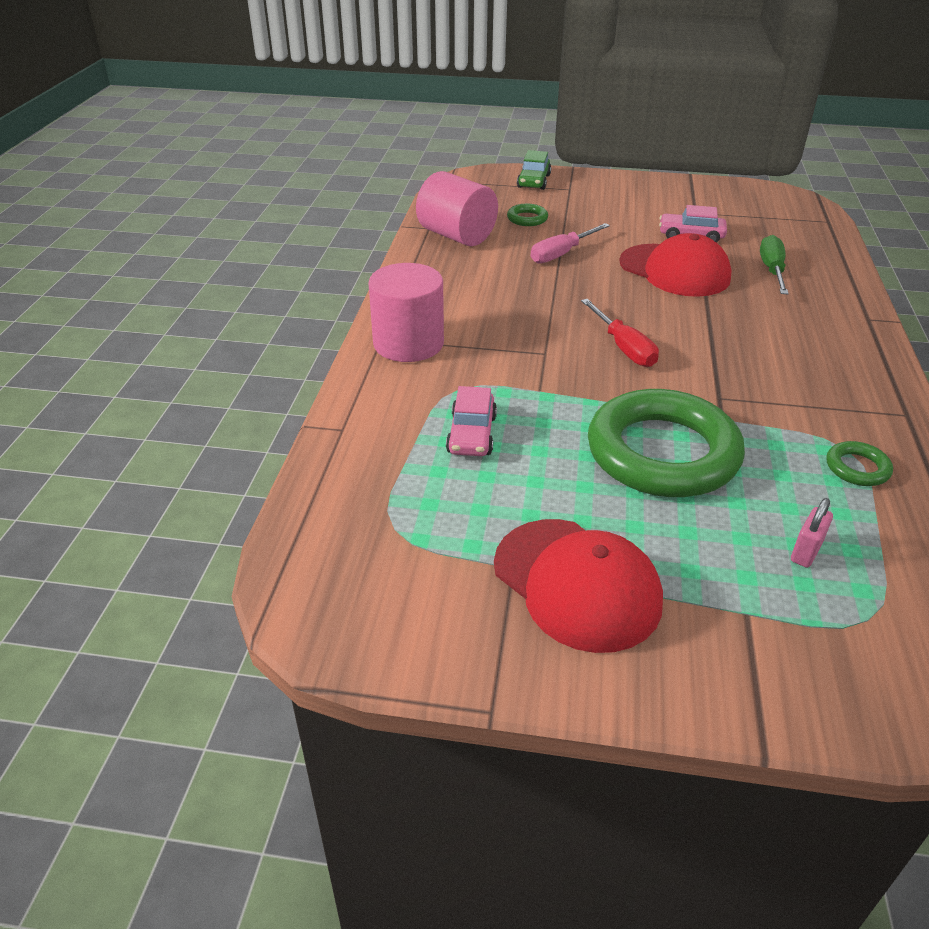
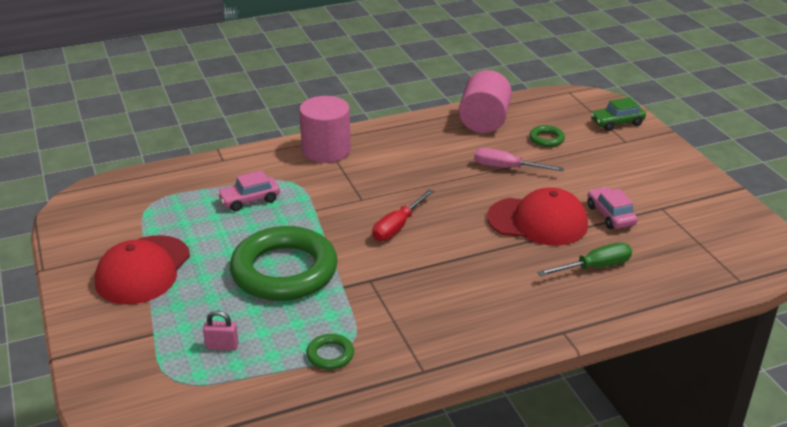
camera: 60 degrees right, 5 degrees down
red cap [619,233,731,297] -> red cap turned 90 degrees counterclockwise [487,187,588,246]

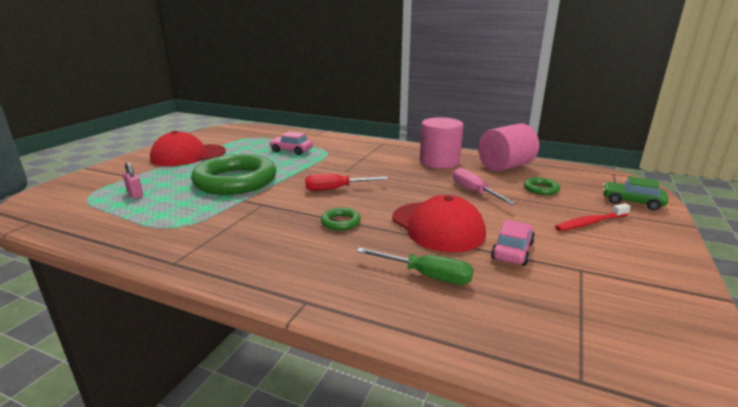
camera: 45 degrees right, 10 degrees down
pink cylinder [299,96,351,163] -> pink cylinder moved to [420,117,464,168]
green ring [306,334,354,370] -> green ring moved to [321,208,361,231]
none -> red toothbrush [555,203,631,231]

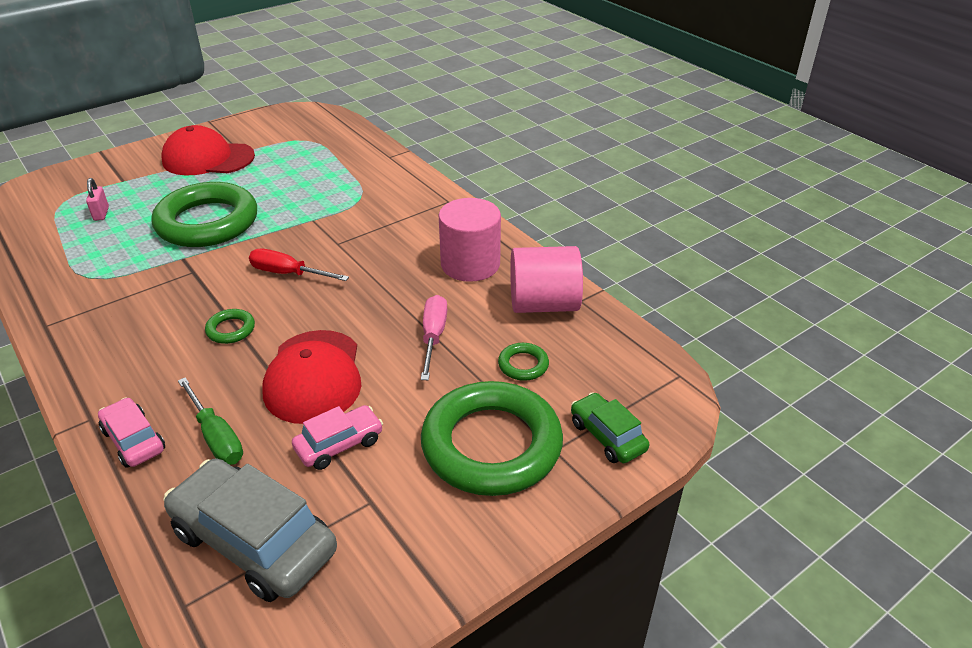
camera: 30 degrees right, 15 degrees up
pink car [269,132,313,155] -> pink car moved to [98,398,165,468]
red toothbrush [555,203,631,231] -> green ring [421,381,563,496]
none -> grey car [163,458,337,602]

